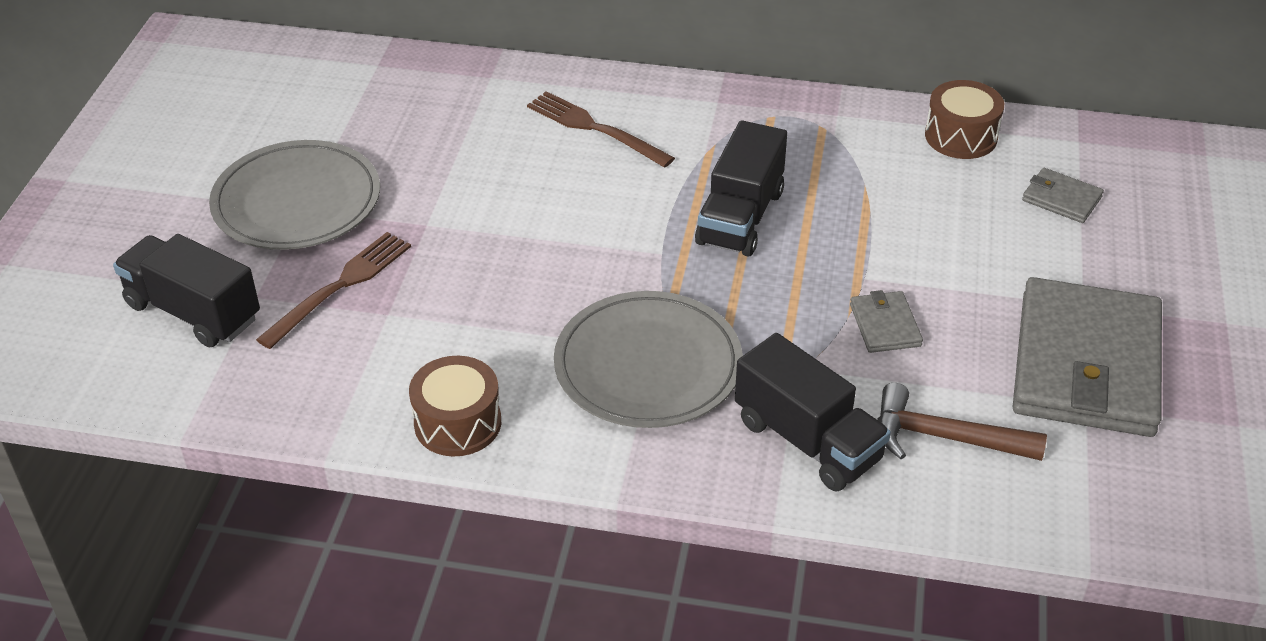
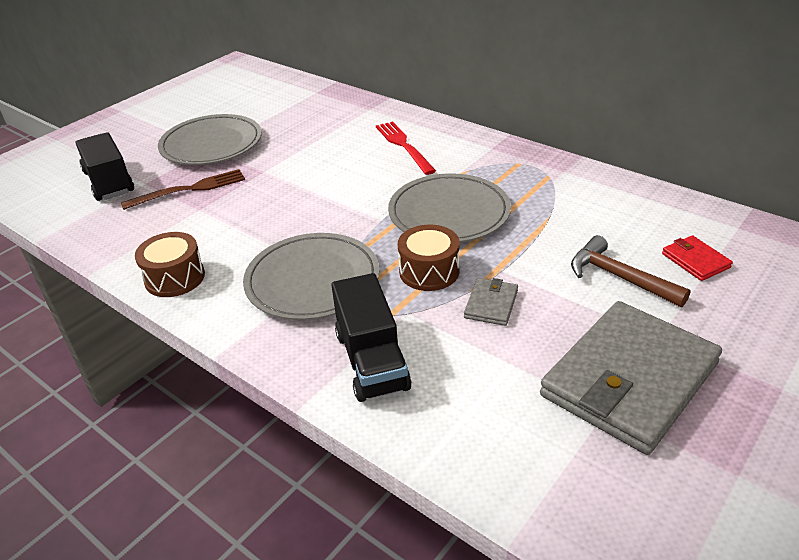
camera: 30 degrees right, 5 degrees down
brown fork [527,91,675,168] -> red fork [376,121,436,175]
black truck [695,120,787,257] -> grey plate [388,173,511,242]
brown hammer [878,383,1047,461] -> brown hammer moved to [571,235,691,307]
brown drum [925,80,1004,159] -> brown drum moved to [398,225,460,291]
grey wallet [1022,168,1104,223] -> red wallet [662,235,733,281]

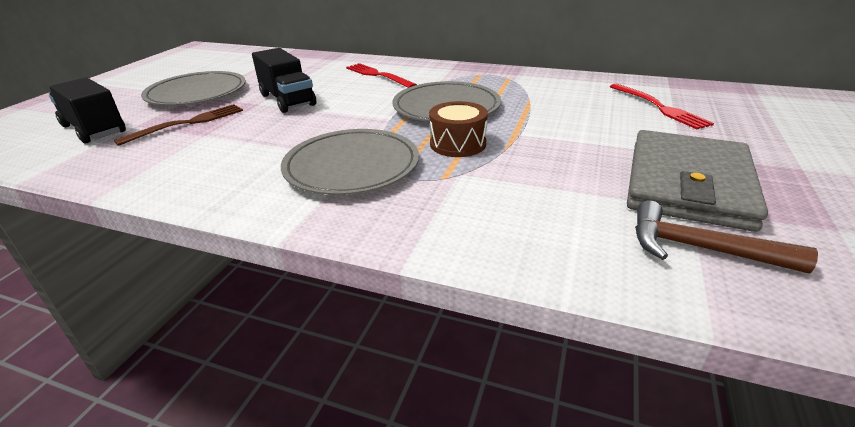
camera: 20 degrees left, 5 degrees down
brown drum [135,232,205,297] -> none
black truck [331,273,412,402] -> black truck moved to [252,48,316,113]
grey wallet [464,278,518,326] -> none
brown hammer [571,235,691,307] -> brown hammer moved to [635,200,818,274]
red wallet [662,235,733,281] -> red fork [610,84,714,129]

